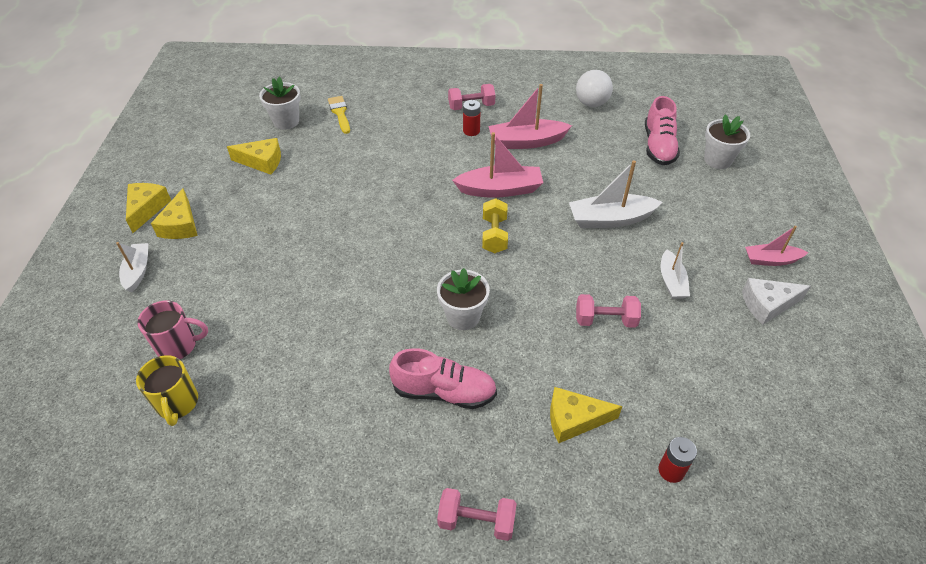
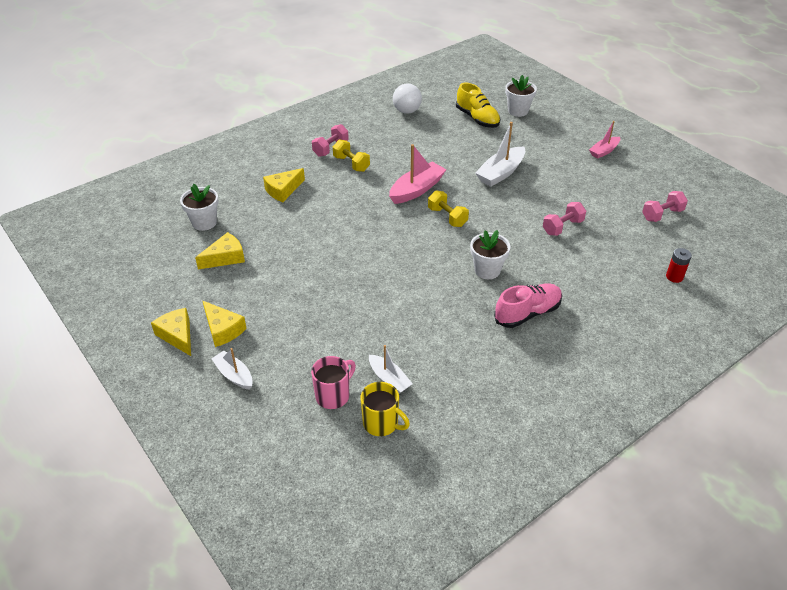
camera: 40 degrees left, 5 degrees down
yellow brush [328,96,350,134] -> none
pink dumbbell [437,488,517,541] -> pink dumbbell moved to [642,191,688,222]
red battery [463,100,481,136] -> yellow dumbbell [333,140,370,172]
pink boat [488,84,572,149] -> none
yellow cheese [550,387,623,443] -> yellow cheese moved to [263,168,305,202]
pink shoe [645,96,680,165] -> yellow shoe [456,83,500,128]
white boat [660,242,690,299] -> white boat moved to [369,345,413,394]
white cheese [742,278,811,325] -> none

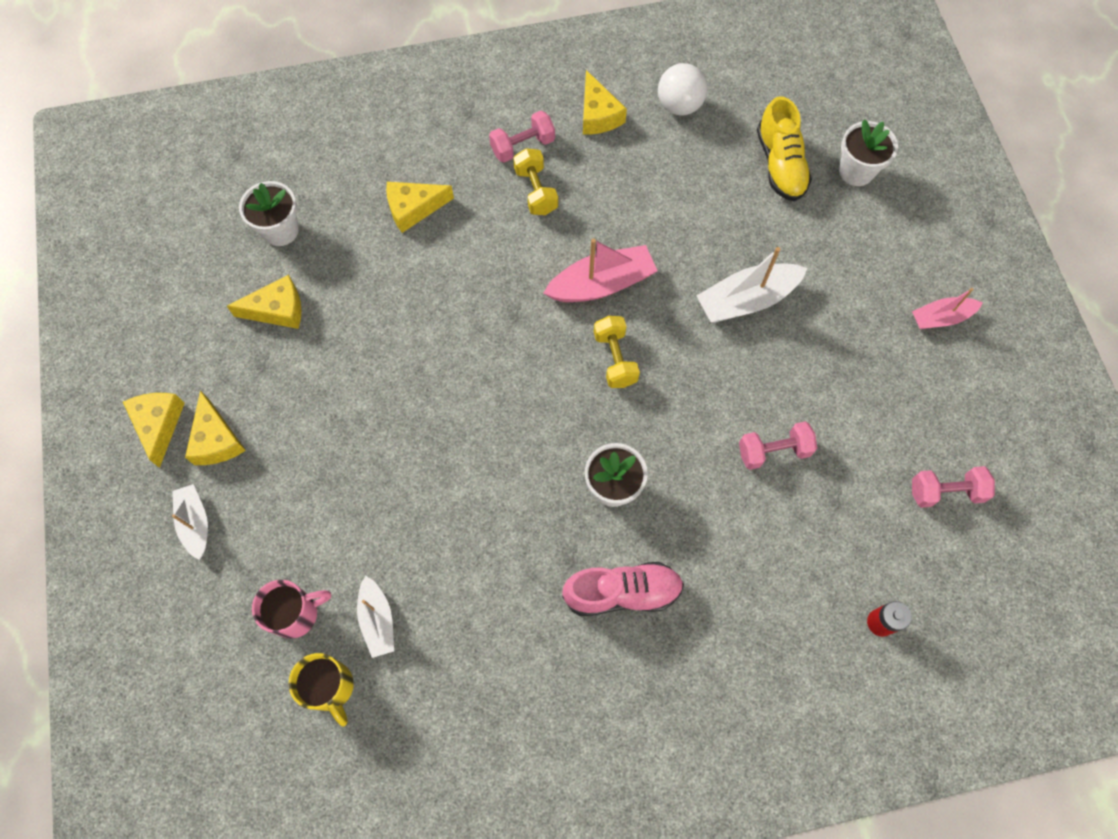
camera: 25 degrees right, 25 degrees up
none -> yellow cheese [583,70,627,135]

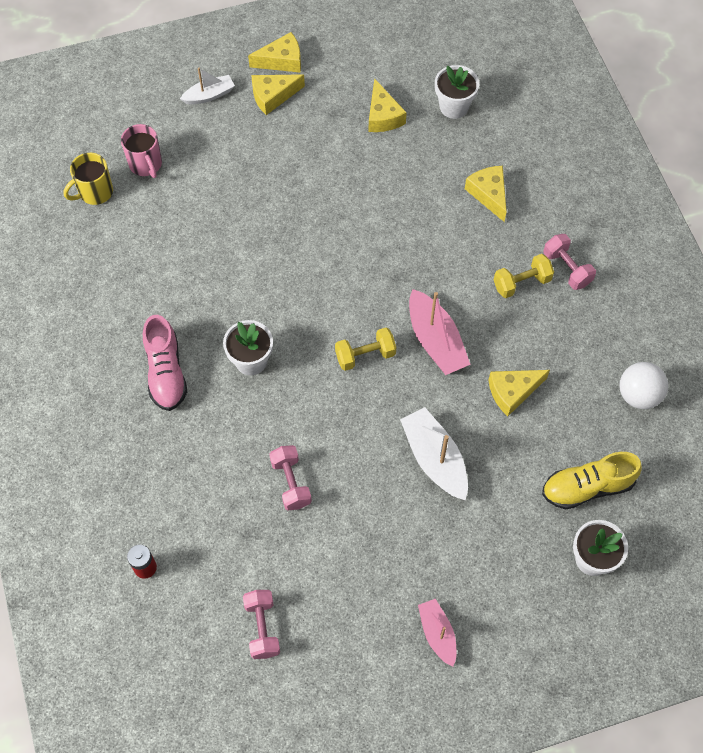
camera: 85 degrees right, 5 degrees down
white boat [357,575,394,658] -> none
yellow cheese [583,70,627,135] -> yellow cheese moved to [488,370,550,416]

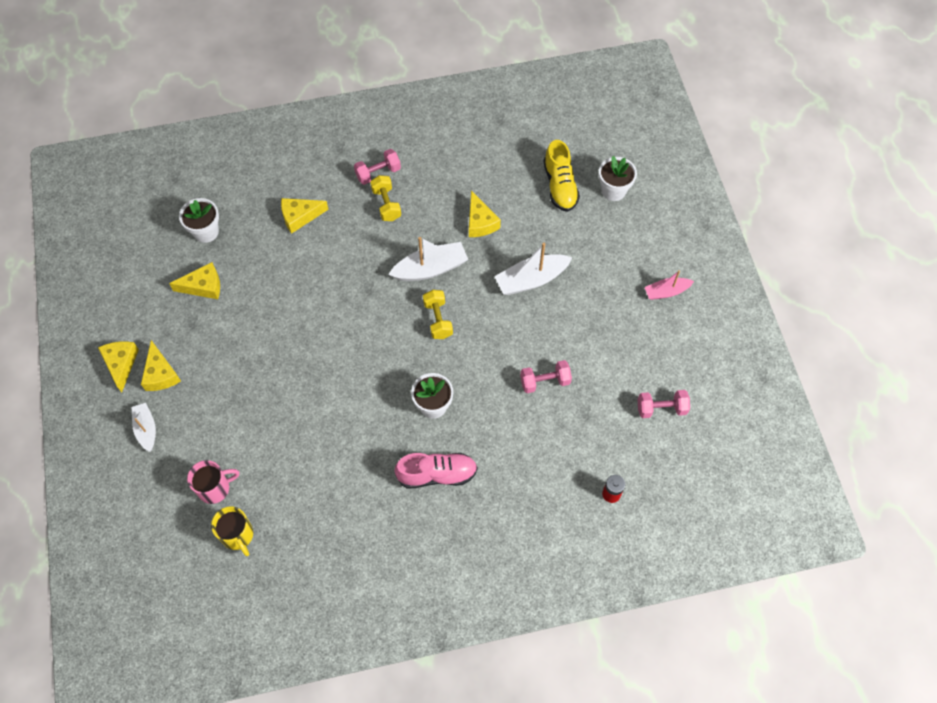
camera: 85 degrees left, 0 degrees up
pink boat [409,289,471,375] -> white boat [388,237,468,281]
white ball [619,362,668,409] -> none

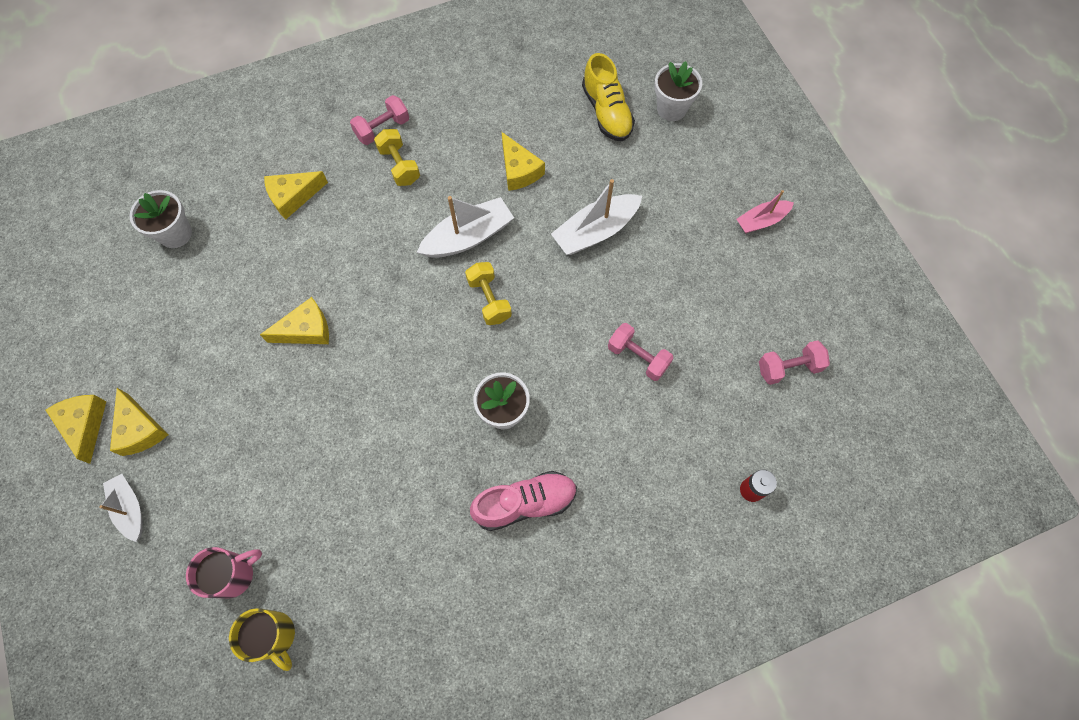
camera: 10 degrees left, 5 degrees up
yellow cheese [169,262,220,299] -> yellow cheese moved to [260,297,329,344]
pink dumbbell [520,360,572,393] -> pink dumbbell turned 60 degrees clockwise [608,323,673,381]

